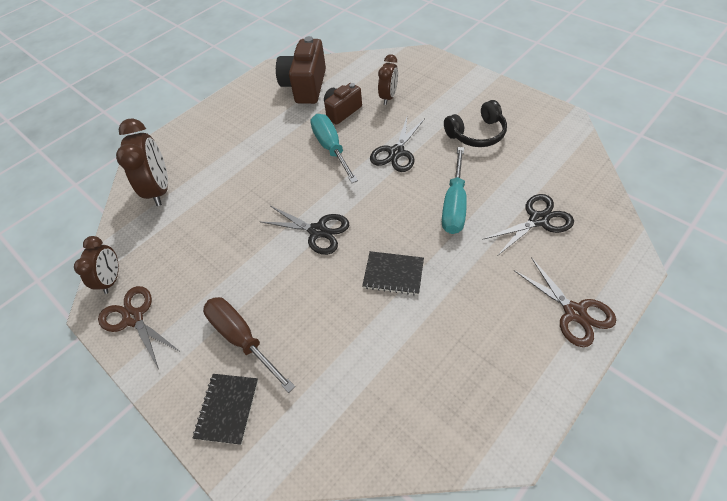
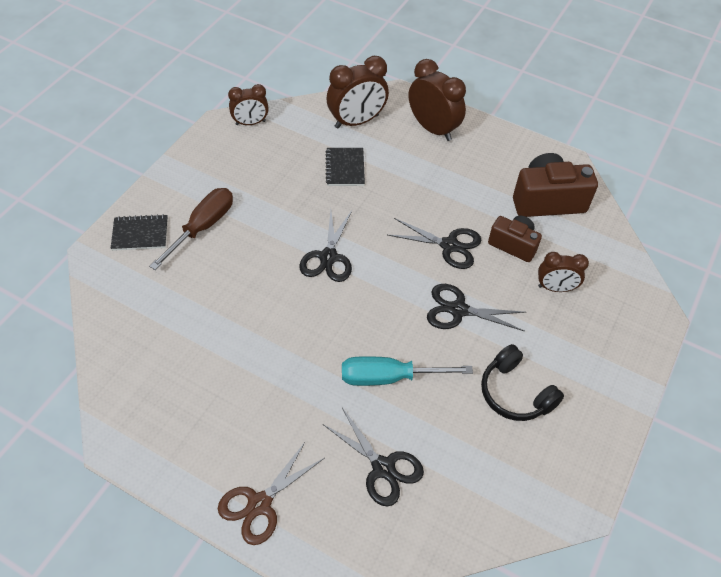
camera: 70 degrees right, 0 degrees up
brown scissors [98,286,181,368] -> none
turquoise screwdriver [310,114,358,183] -> black scissors [388,218,481,269]
black notebook [362,251,424,295] -> black notebook moved to [325,148,365,186]
none -> brown clock [409,59,466,141]

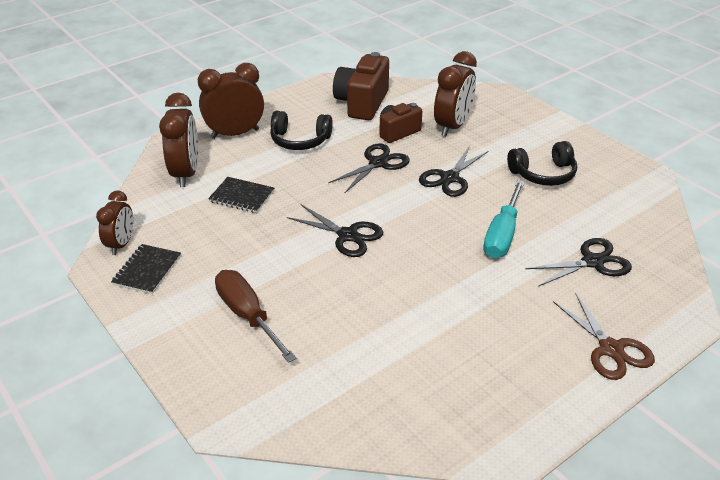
camera: 65 degrees left, 15 degrees down
black notebook [110,214,168,251] -> black notebook moved to [111,244,181,294]
brown clock [538,252,589,292] -> brown clock [434,51,477,137], size x1.60
none -> black headphones [270,111,333,150]

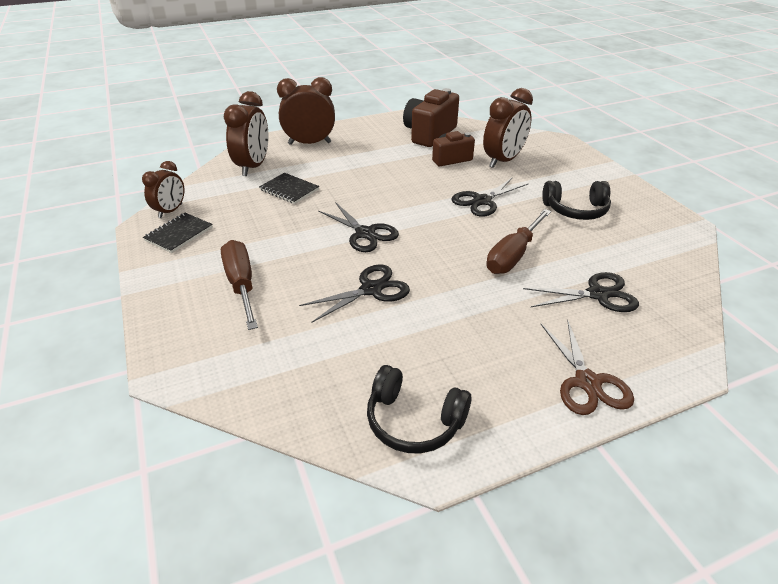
camera: 15 degrees right, 0 degrees up
black headphones [270,111,333,150] -> black headphones moved to [367,365,472,453]
black scissors [328,143,410,193] -> black scissors moved to [299,264,410,323]
turquoise screwdriver [483,180,525,258] -> brown screwdriver [486,209,551,274]

